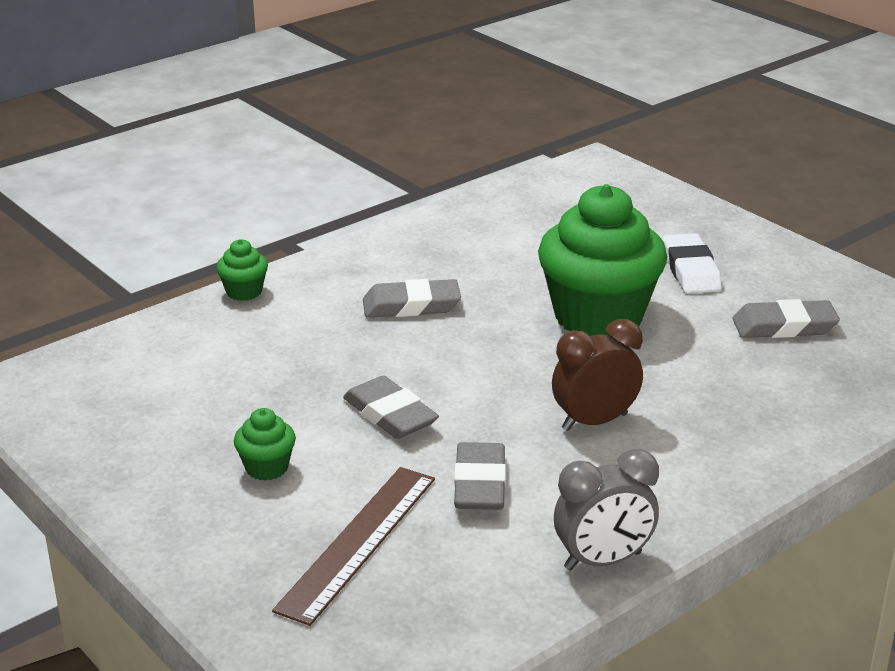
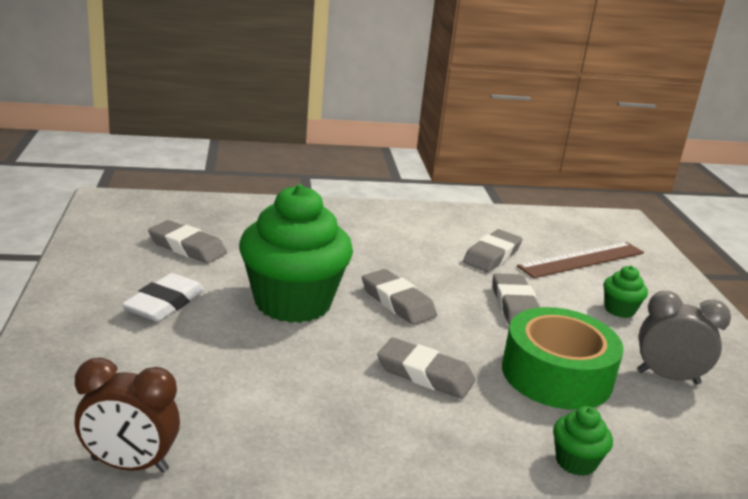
camera: 150 degrees left, 5 degrees down
brown clock [552,319,643,431] -> brown clock moved to [75,358,180,473]
grey clock [554,449,659,571] -> grey clock moved to [637,291,731,385]
none -> grey eraser [362,269,437,325]
none -> green tape [502,307,624,410]

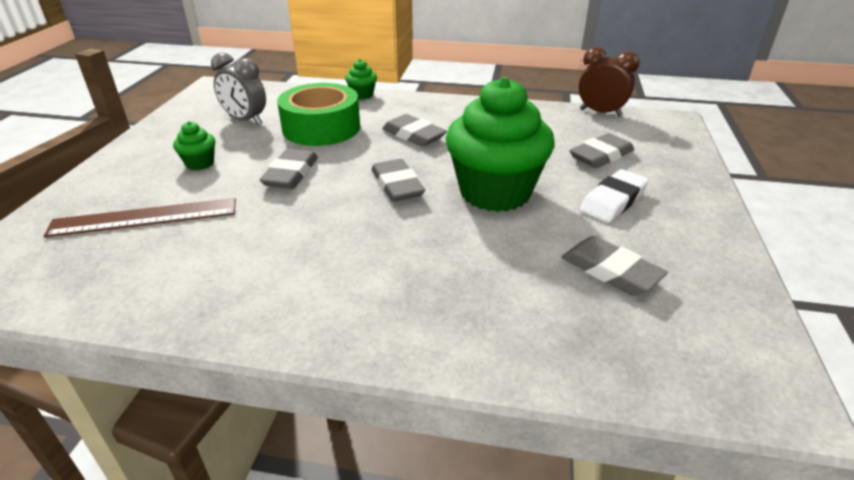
camera: 160 degrees left, 10 degrees up
grey eraser [463,229,522,272] -> grey eraser moved to [569,133,634,168]

